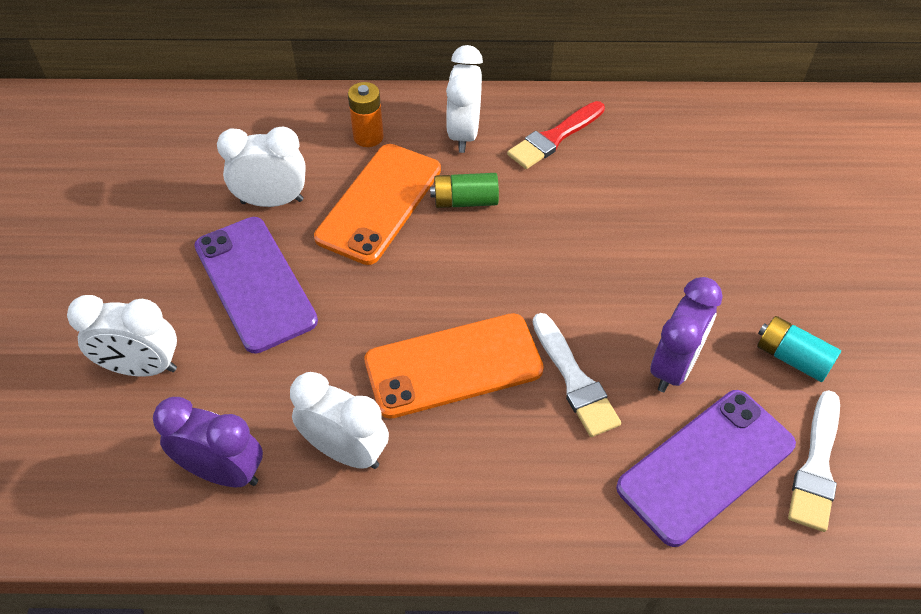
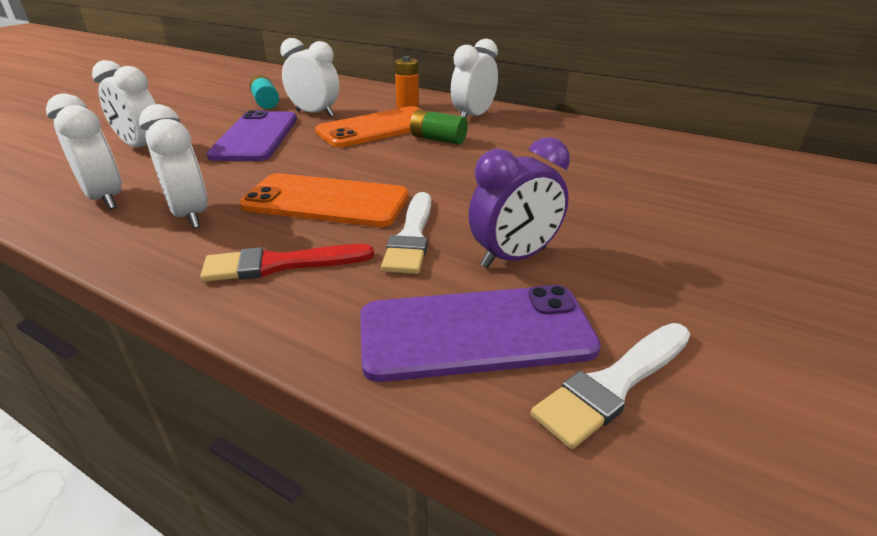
camera: 30 degrees right, 20 degrees down
purple clock [153,397,263,487] -> white clock [46,94,122,210]
red brush [507,101,605,169] -> red brush moved to [200,244,374,282]
turquoise battery [757,316,841,382] -> turquoise battery moved to [250,75,279,109]

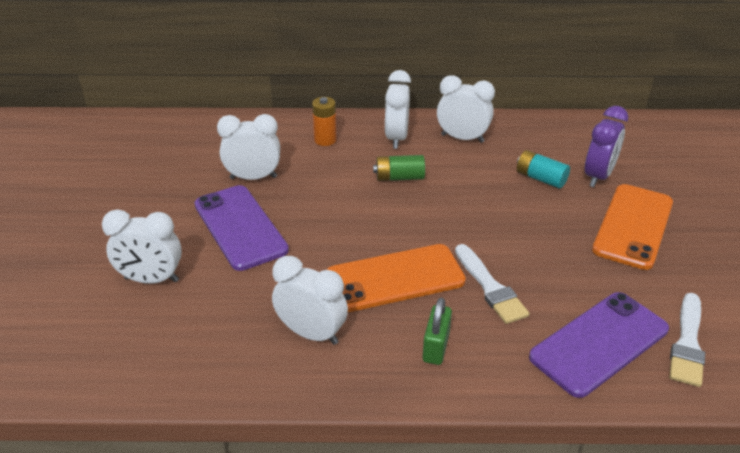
camera: 30 degrees left, 5 degrees up
white clock [46,94,122,210] -> white clock moved to [437,75,495,143]
red brush [200,244,374,282] -> green padlock [423,298,452,365]
turquoise battery [250,75,279,109] -> turquoise battery moved to [517,150,570,188]
orange phone [315,106,422,147] -> orange phone moved to [592,184,673,270]
purple clock [468,137,570,268] -> purple clock moved to [585,106,628,187]

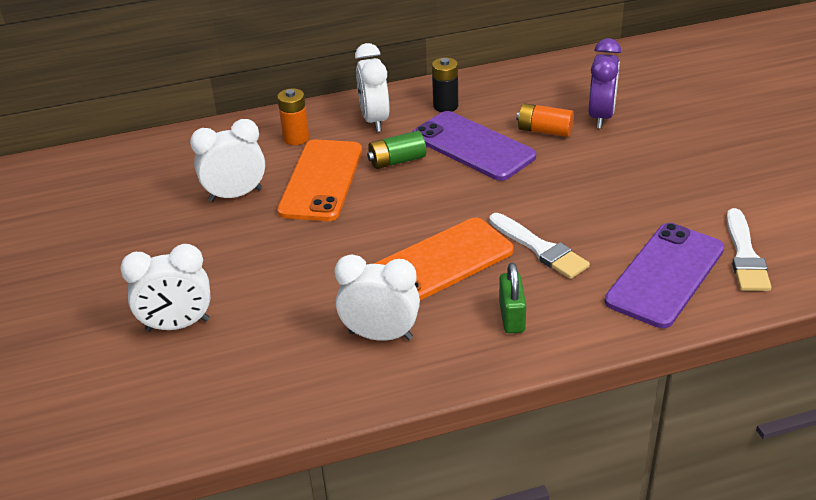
camera: 15 degrees left, 0 degrees up
purple phone [194,185,289,271] -> purple phone moved to [412,111,536,181]
white clock [437,75,495,143] -> black battery [432,57,458,112]
turquoise battery [517,150,570,188] -> orange battery [516,103,574,137]
orange phone [592,184,673,270] -> orange phone moved to [277,140,362,221]

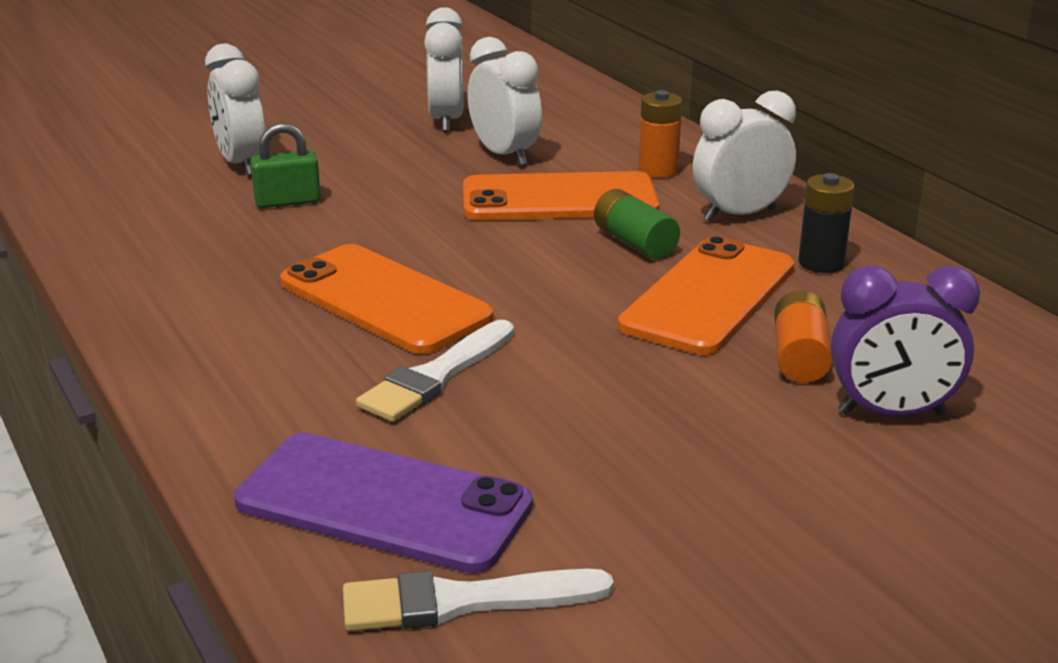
camera: 75 degrees right, 10 degrees down
white clock [334,254,420,341] -> white clock moved to [424,7,464,132]
purple phone [412,111,536,181] -> orange phone [618,236,795,355]
green padlock [499,263,526,333] -> green padlock moved to [250,123,321,208]

